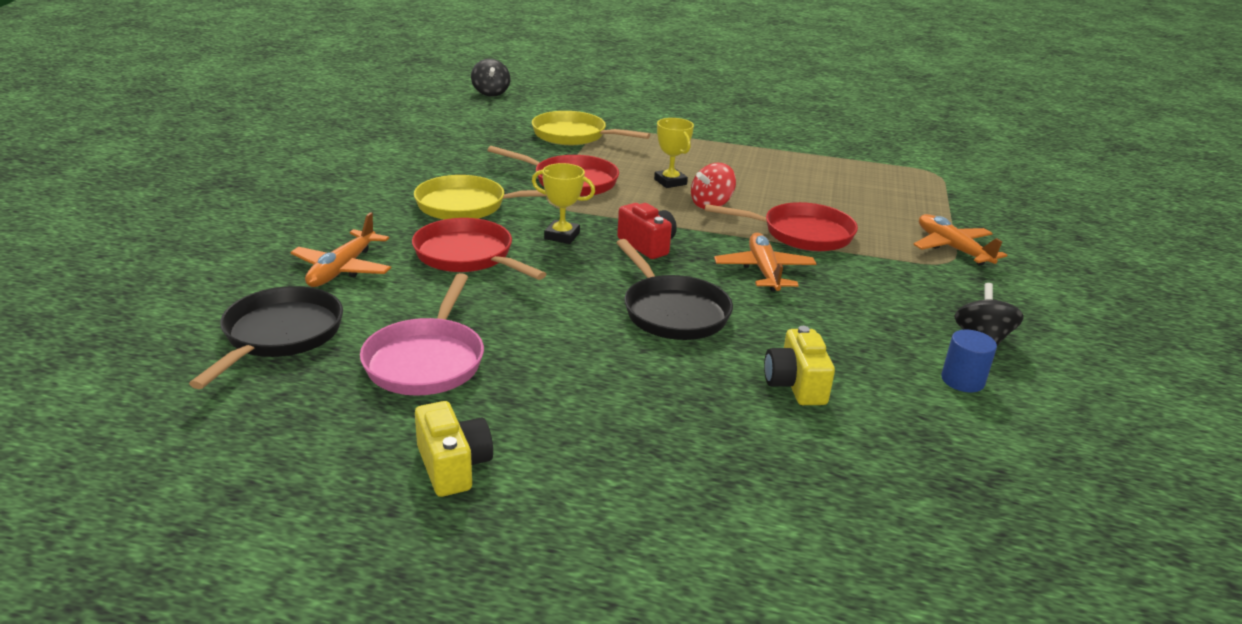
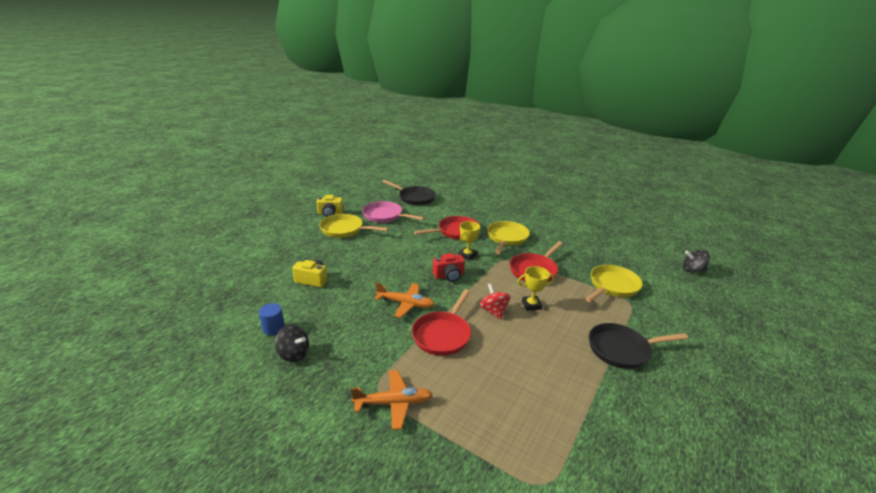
camera: 110 degrees right, 0 degrees up
orange plane [290,212,391,287] -> none
black pan [616,239,733,340] -> black pan moved to [589,323,688,369]
none -> yellow pan [320,214,389,238]

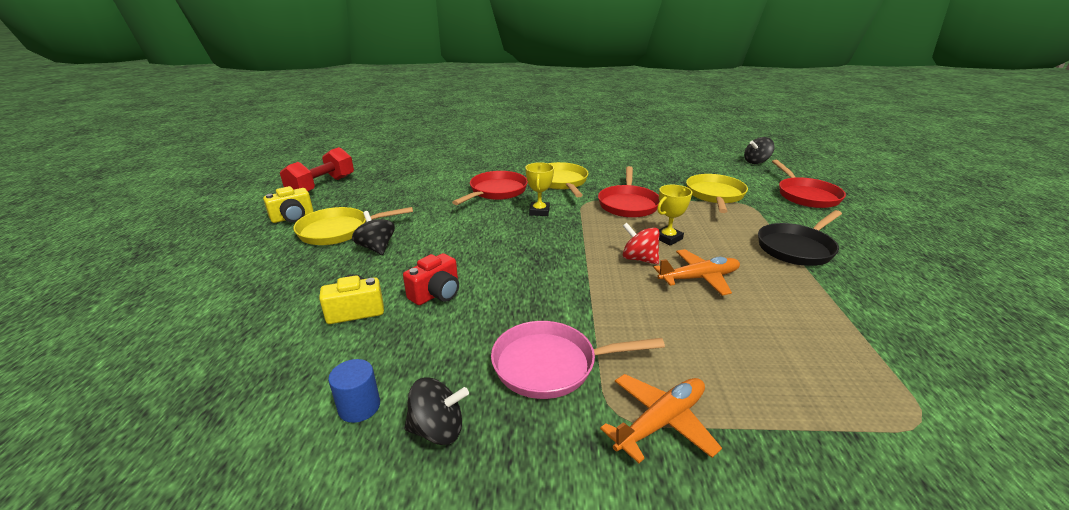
camera: 30 degrees left, 0 degrees up
pink pan [362,201,424,223] -> pink pan moved to [491,321,665,399]
orange plane [374,282,435,318] -> orange plane moved to [654,249,740,295]
black pan [383,180,436,205] -> none
red pan [412,289,471,356] -> red pan moved to [772,160,846,208]
red camera [433,253,465,282] -> red camera moved to [403,253,459,305]
none -> red dumbbell [280,147,354,192]
none -> black spinning top [352,211,395,255]

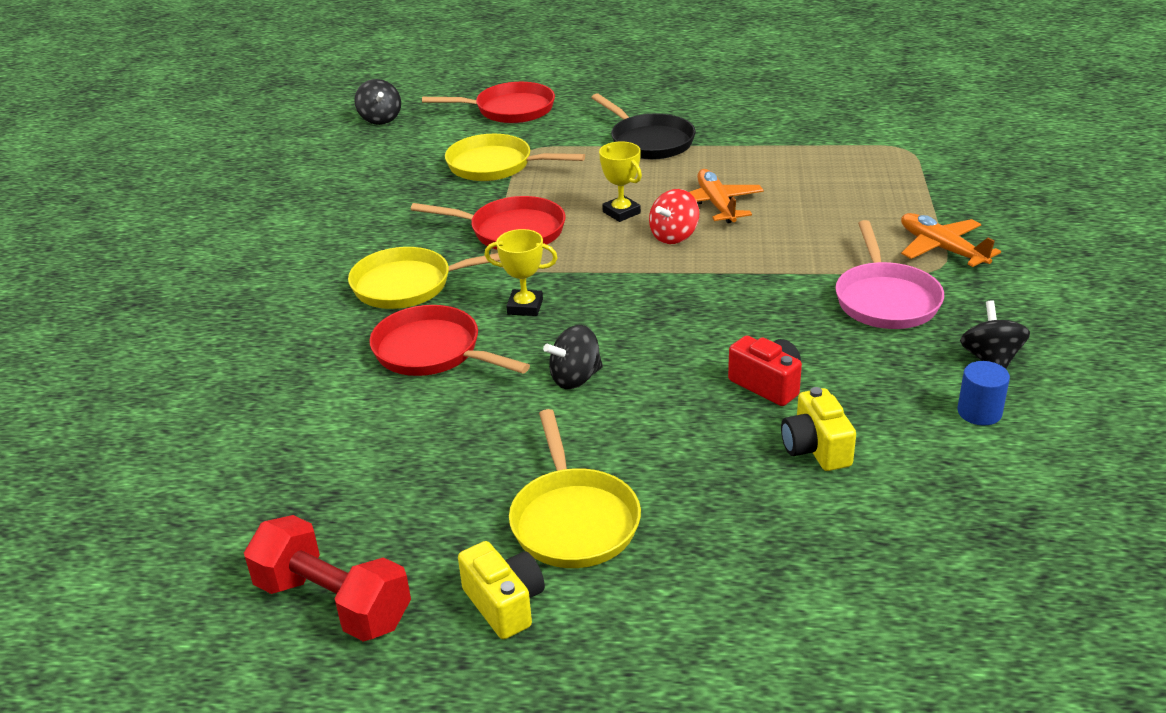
camera: 85 degrees left, 5 degrees up
black spinning top [352,211,395,255] -> black spinning top moved to [543,325,603,389]

